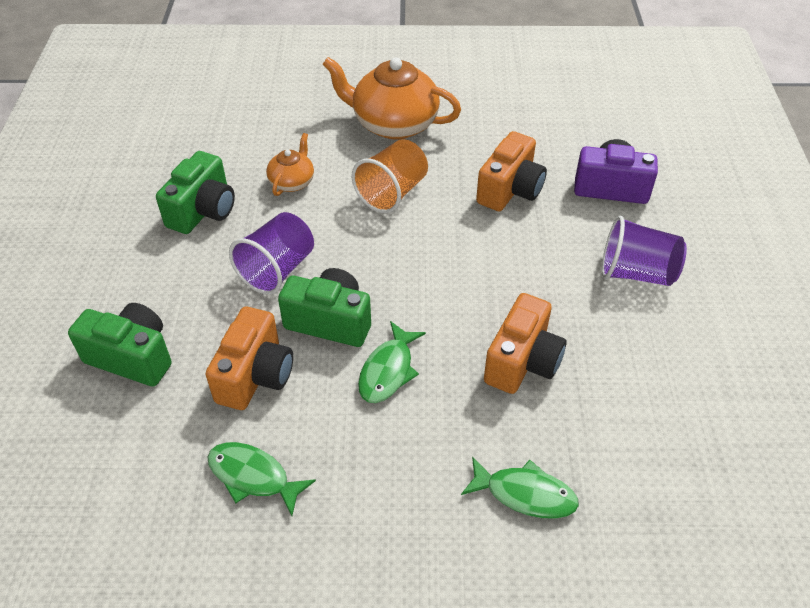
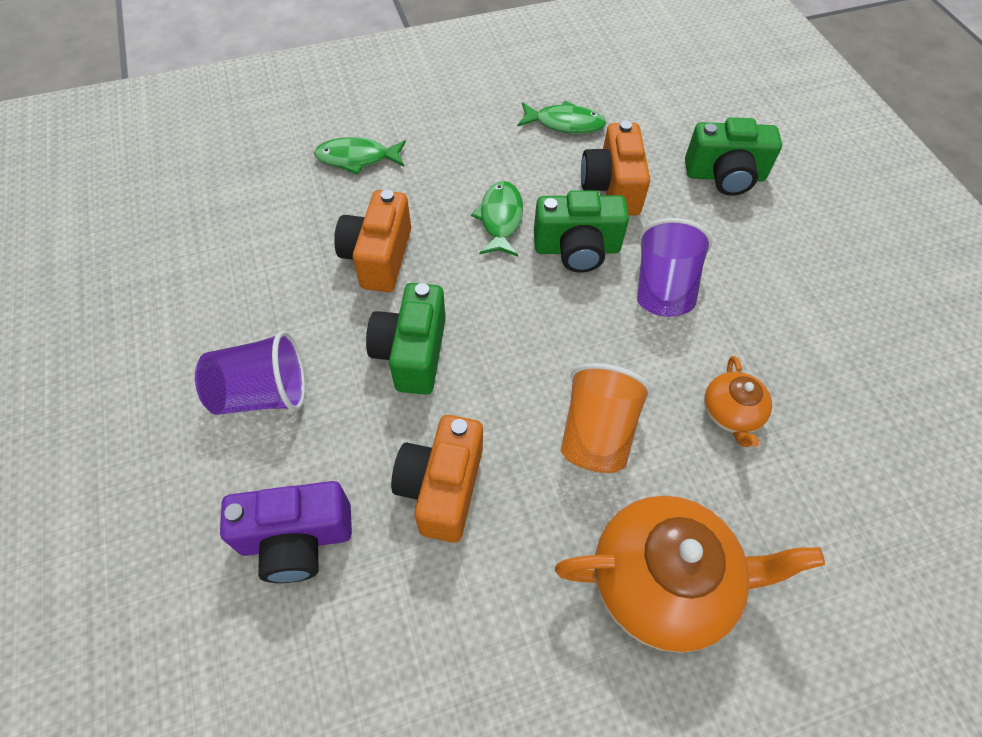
camera: 160 degrees right, 10 degrees up
green camera [156,151,235,234] -> green camera moved to [366,283,446,395]

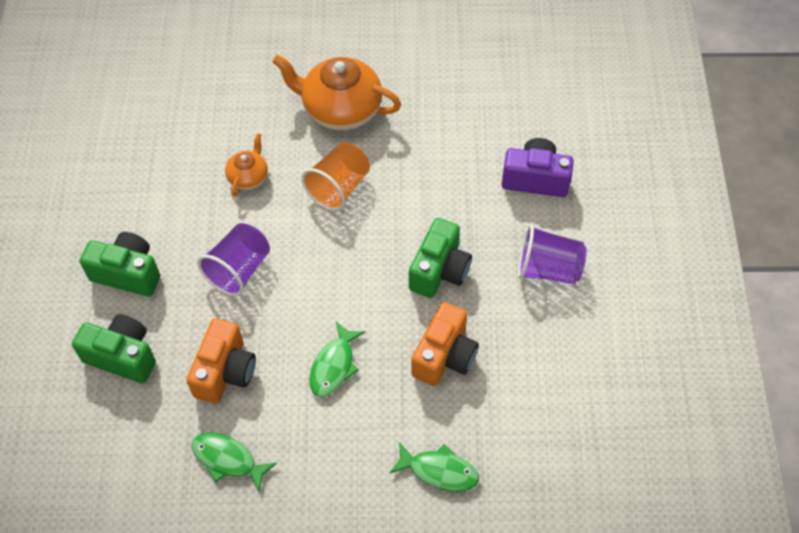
camera: 160 degrees left, 0 degrees up
orange camera [391,415,483,543] -> none
green camera [534,190,629,273] -> green camera moved to [80,232,160,296]

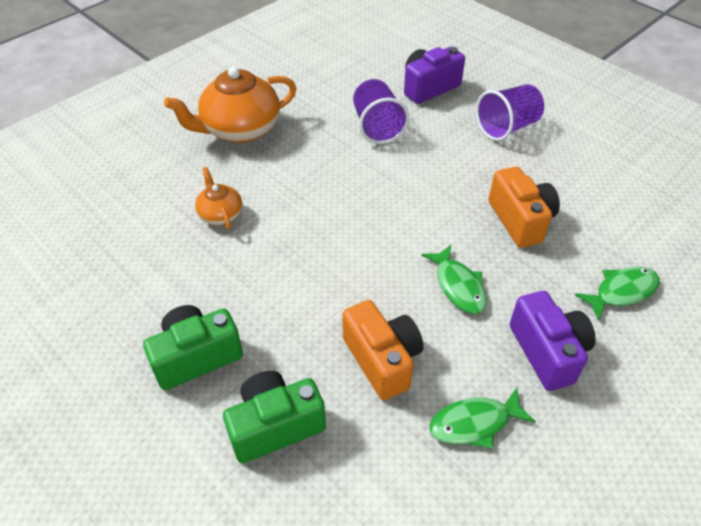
camera: 45 degrees left, 10 degrees down
purple cup [197,223,270,296] -> purple cup moved to [353,79,409,144]
orange cup [301,142,370,211] -> none
green camera [409,218,472,298] -> none
none -> purple camera [510,291,596,391]

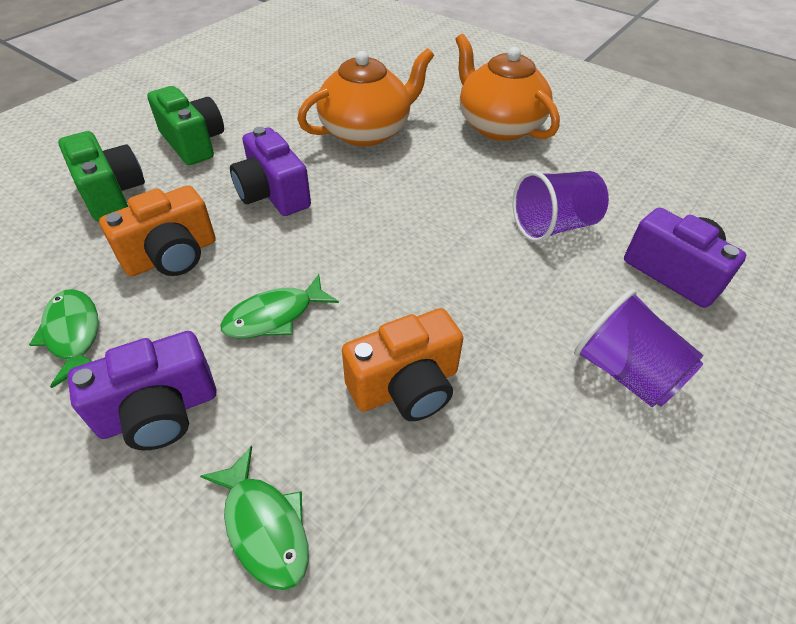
camera: 80 degrees right, 0 degrees up
orange teapot [195,167,242,229] -> orange teapot [297,48,434,146], size x1.95
none -> purple camera [230,127,311,216]

